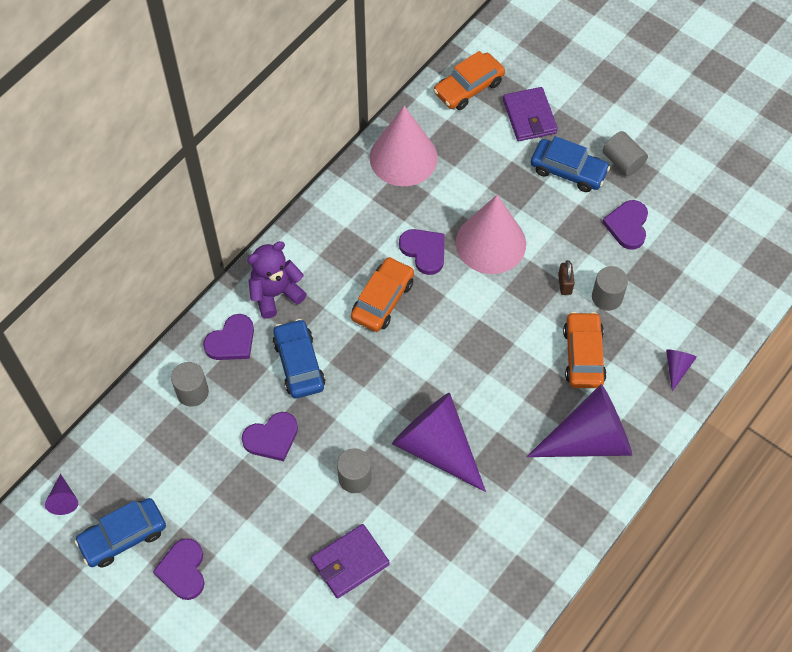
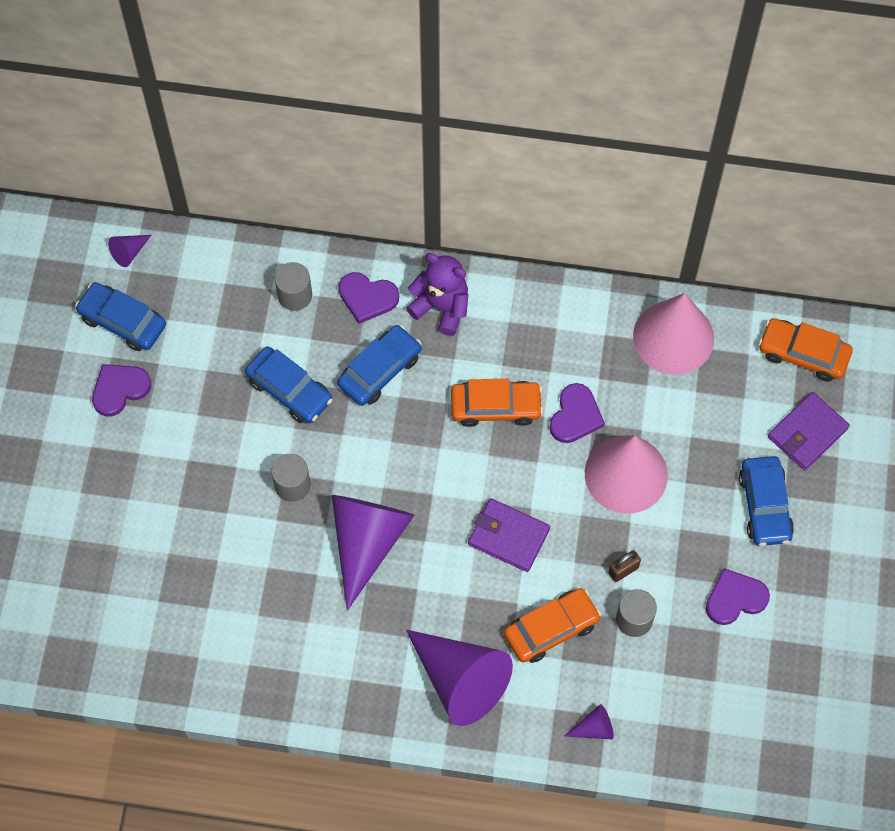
camera: 60 degrees right, 5 degrees up
purple heart [242,412,298,461] -> blue car [245,346,333,423]
purple wallet [311,524,390,599] -> purple wallet moved to [468,498,550,572]
grey cylinder [603,131,648,176] -> none

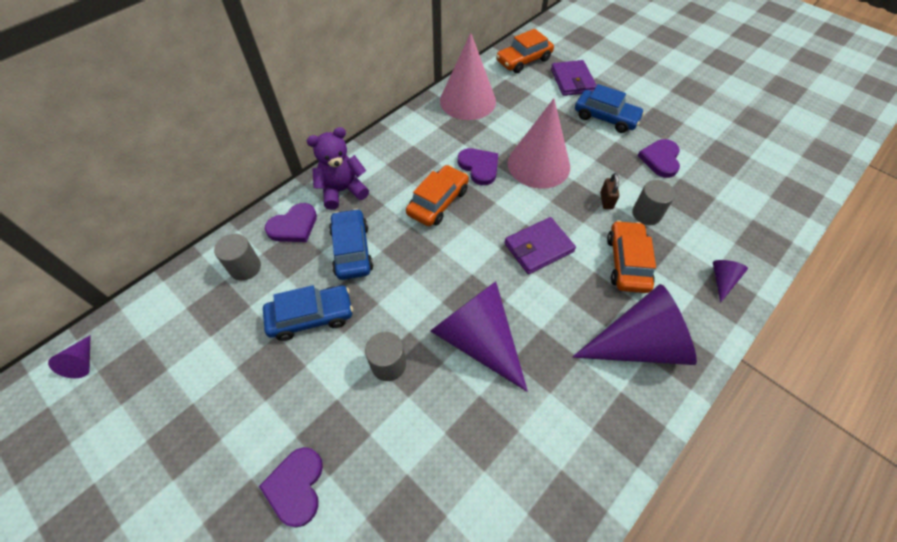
camera: 55 degrees left, 10 degrees down
blue car [75,282,166,351] -> none
purple heart [92,364,151,417] -> purple heart moved to [259,447,323,528]

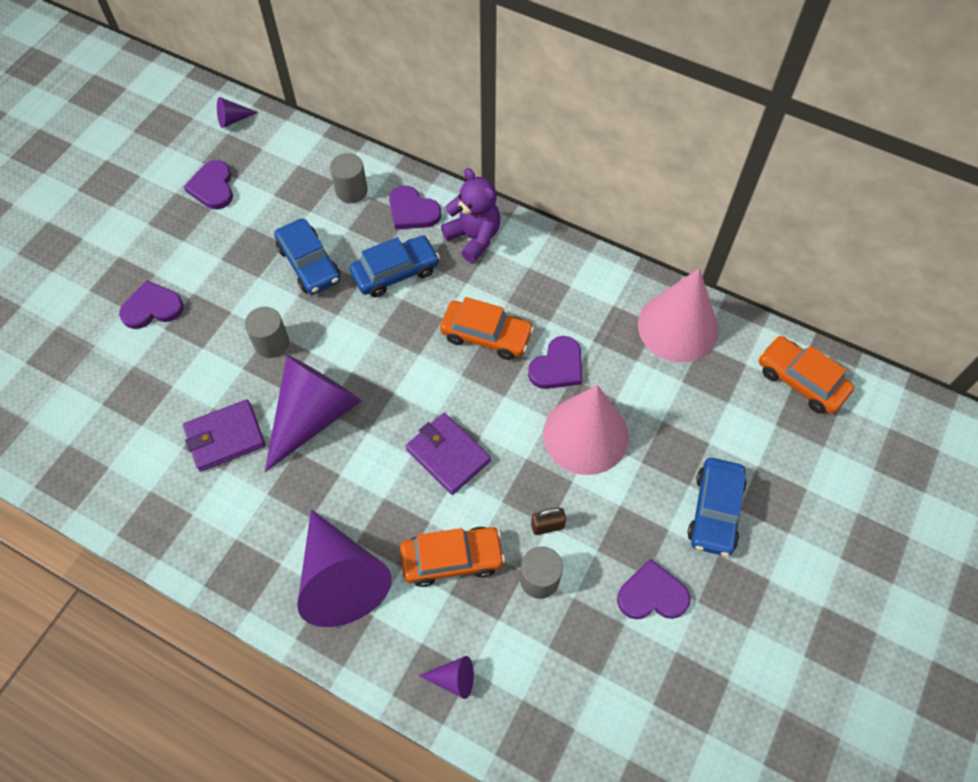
camera: 75 degrees right, 5 degrees up
purple wallet [551,60,597,96] -> purple wallet moved to [183,399,265,472]
none -> purple heart [184,160,233,209]

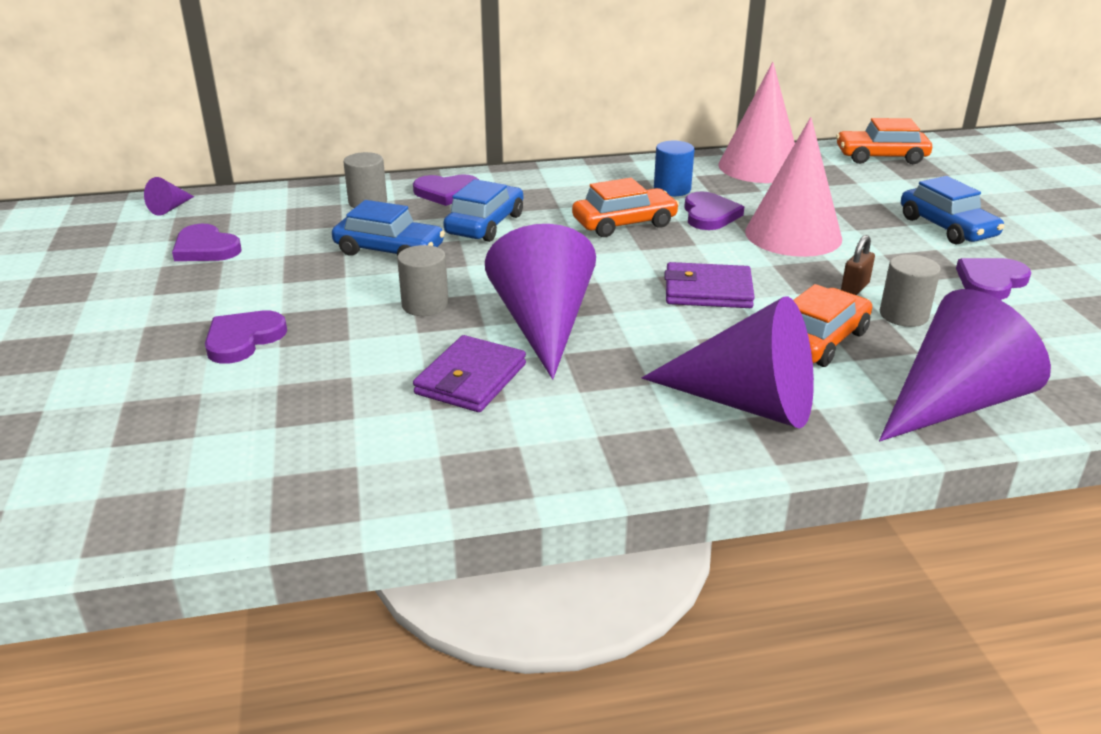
camera: 40 degrees left, 30 degrees down
purple cone [419,656,474,699] -> purple cone [879,289,1051,441], size x2.40
purple teddy bear [441,168,500,263] -> none
none -> blue cylinder [654,141,694,196]

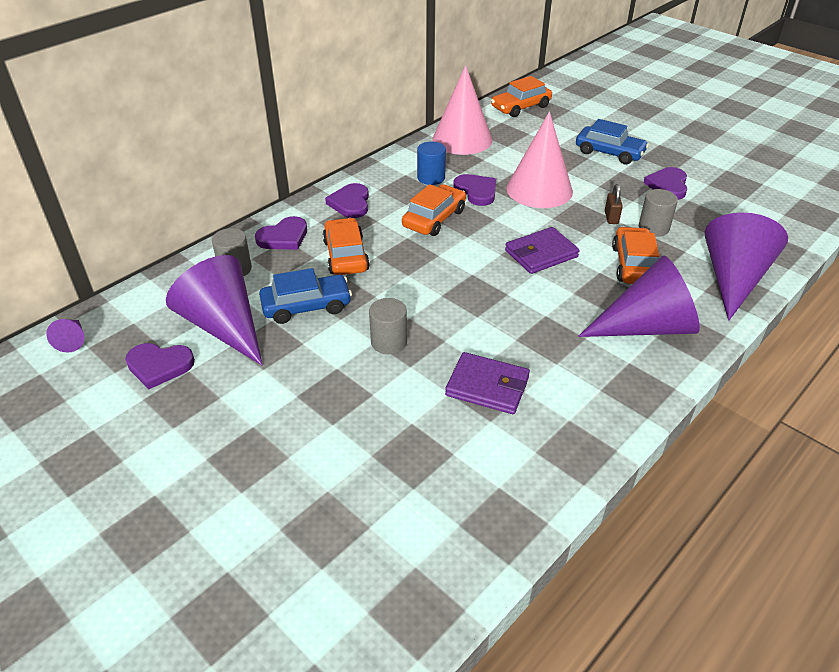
camera: 35 degrees left, 10 degrees up
purple heart [205,311,287,364] -> purple heart moved to [325,183,369,218]
purple wallet [413,335,526,412] -> purple wallet turned 60 degrees counterclockwise [445,352,530,414]
blue car [443,179,523,242] -> orange car [323,218,370,275]
purple cone [485,224,596,379] -> purple cone moved to [166,255,262,365]

